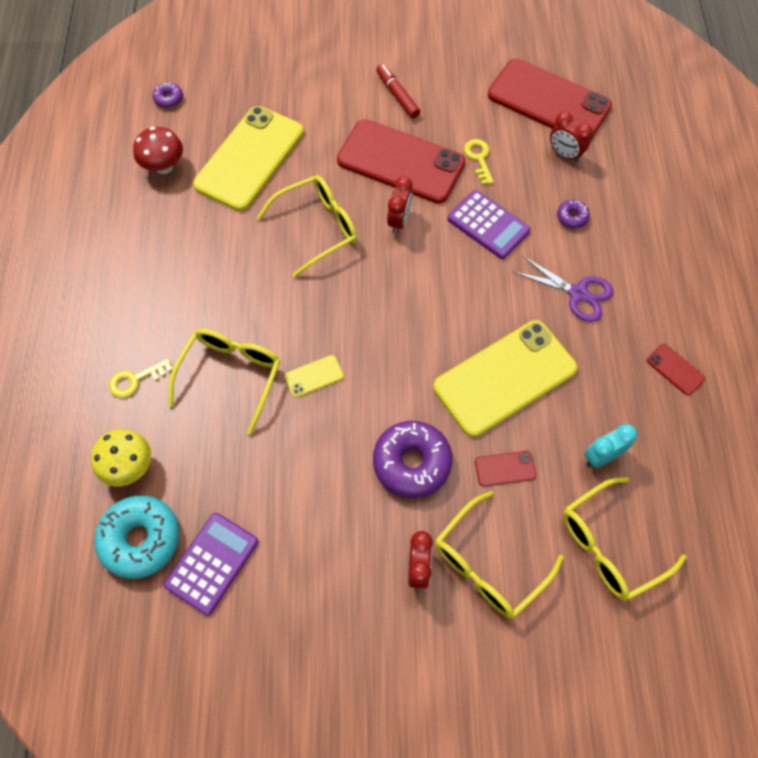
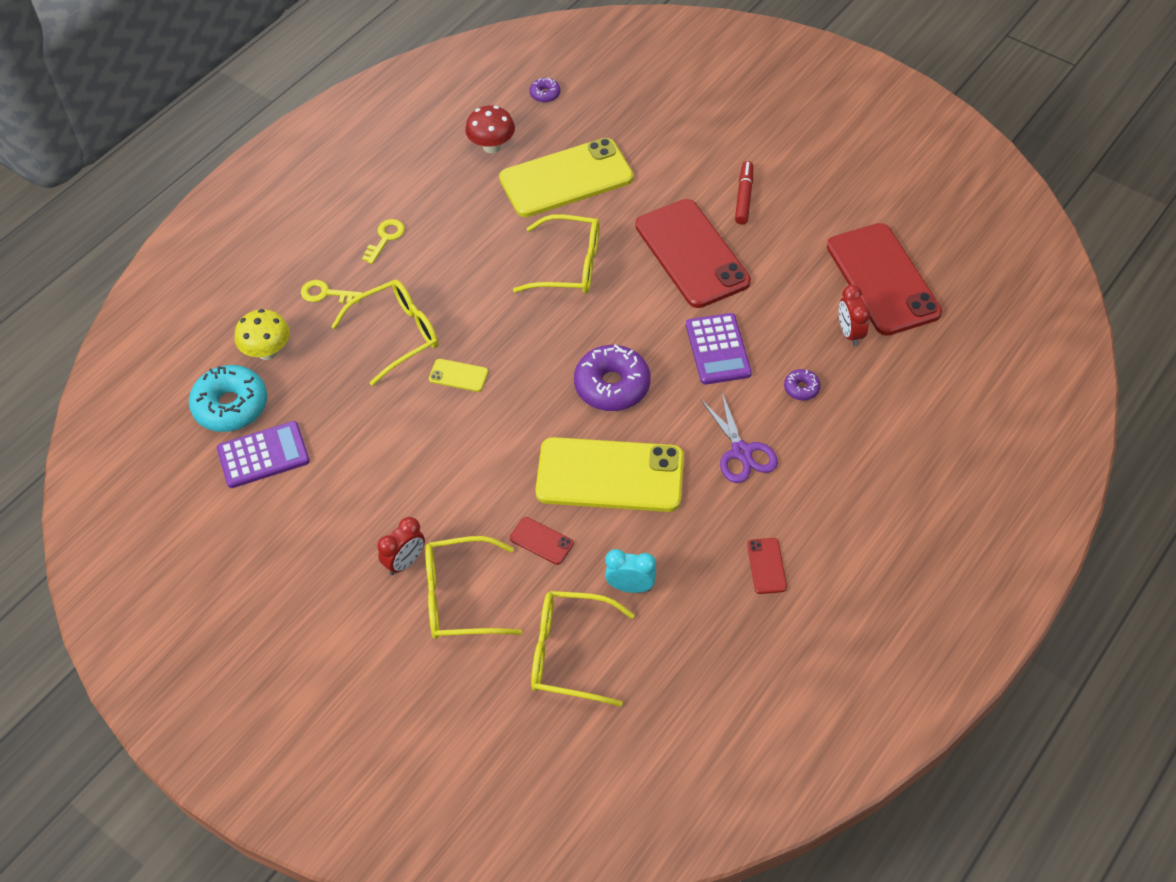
camera: 40 degrees right, 10 degrees down
purple donut [373,421,453,498] -> purple donut moved to [574,344,650,411]
red clock [387,176,413,234] -> none
yellow key [464,139,494,185] -> yellow key moved to [362,219,405,264]

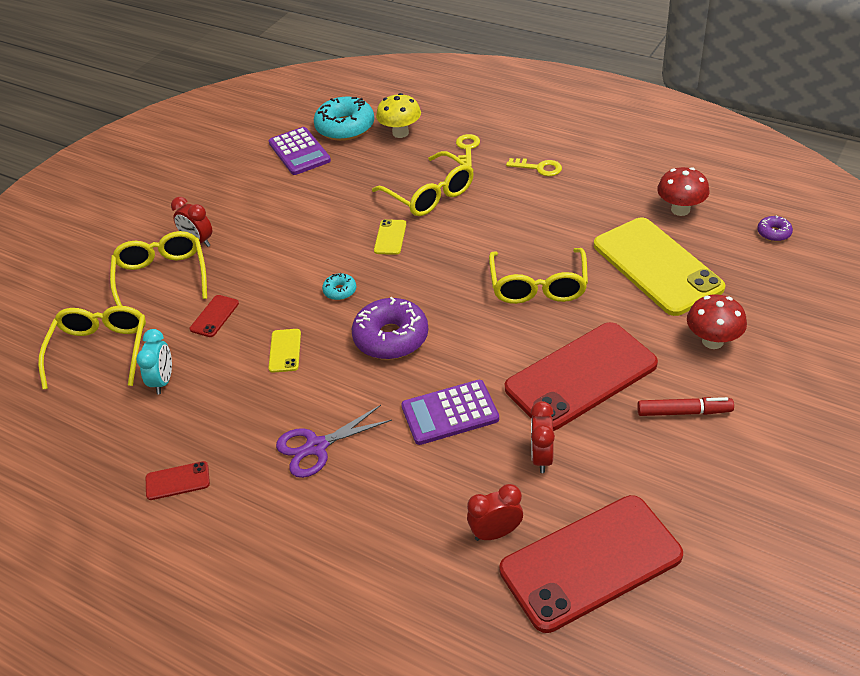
camera: 85 degrees right, 10 degrees down
yellow phone [535,437,684,512] -> yellow phone [268,329,301,373], size x0.41
purple donut [784,369,821,400] -> none
none -> turquoise donut [322,273,356,300]
none -> red clock [531,401,555,473]
none -> red mushroom [687,294,747,349]

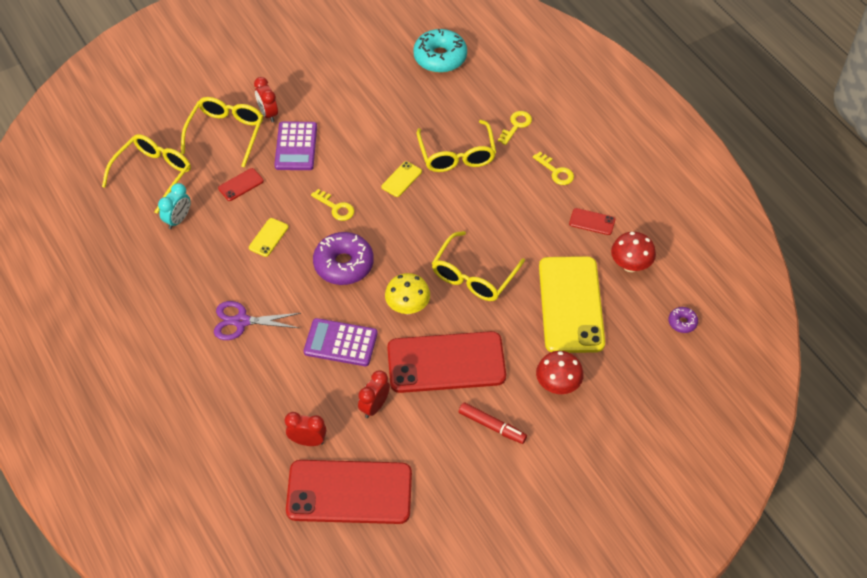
camera: 25 degrees right, 10 degrees up
red phone [146,461,210,500] -> red phone moved to [569,208,615,235]
purple calculator [269,127,331,175] -> purple calculator moved to [274,121,317,170]
turquoise donut [322,273,356,300] -> yellow key [311,189,354,221]
yellow mushroom [376,93,421,138] -> yellow mushroom moved to [385,273,430,314]

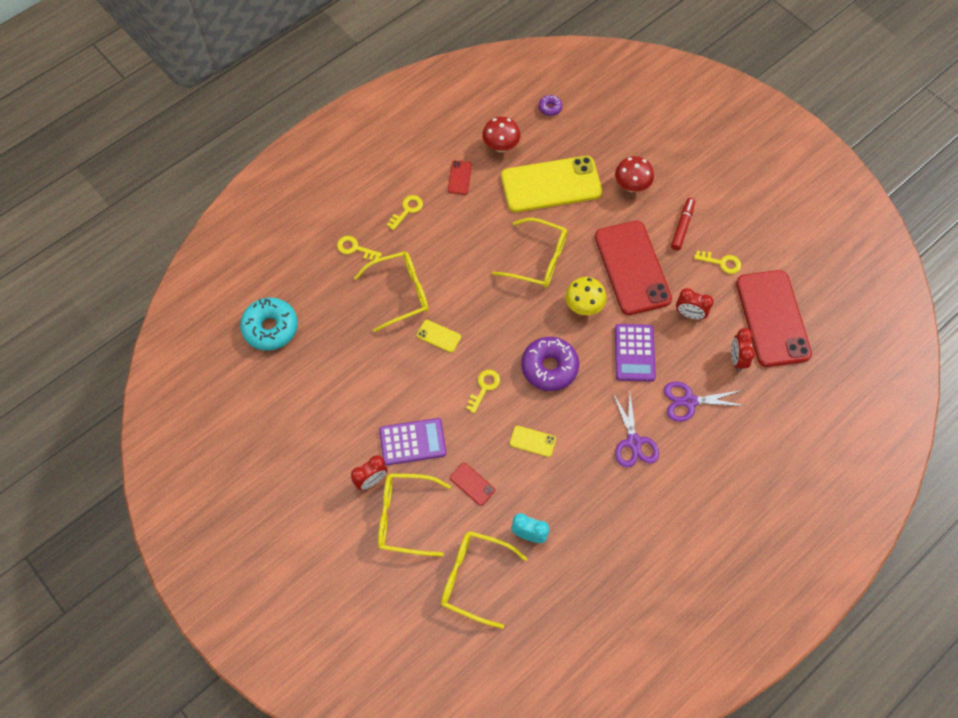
camera: 100 degrees left, 10 degrees up
none -> purple scissors [664,382,745,422]
none -> yellow key [694,251,741,274]

